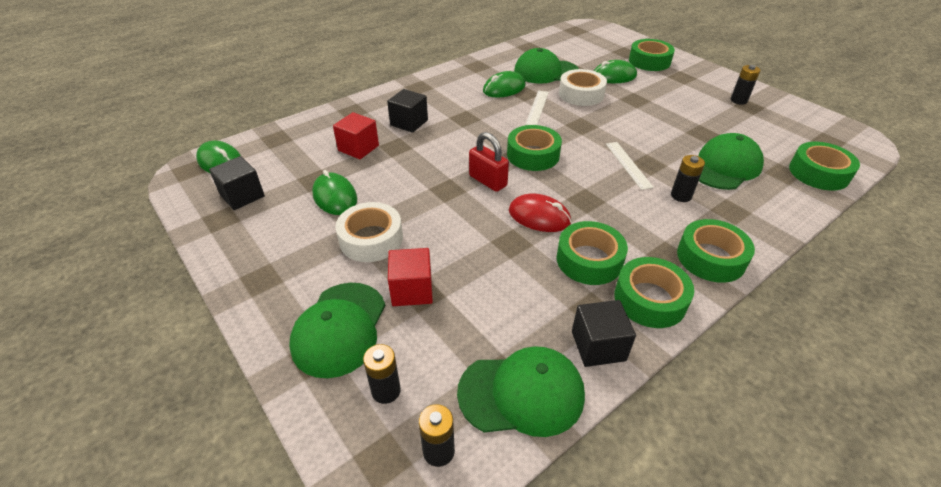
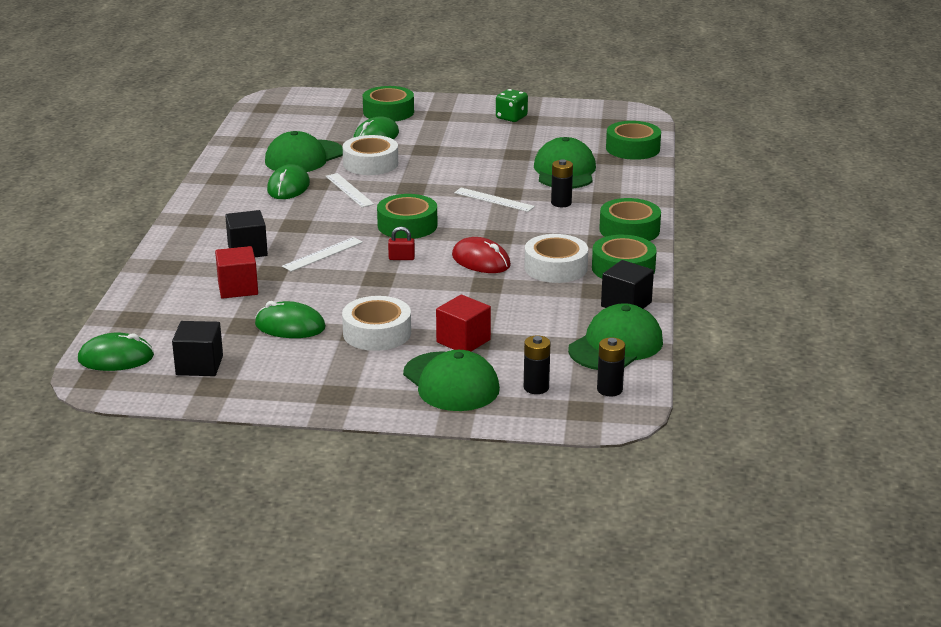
camera: 45 degrees left, 15 degrees down
red padlock [469,132,509,192] -> red padlock [388,227,415,260], size x0.57
red mouse [509,194,571,232] -> red mouse turned 60 degrees clockwise [452,237,511,273]
green tape [556,221,628,285] -> white tape [524,234,588,283]
black battery [731,65,760,105] -> green dice [496,89,528,122]
none -> white ruler [282,237,363,272]

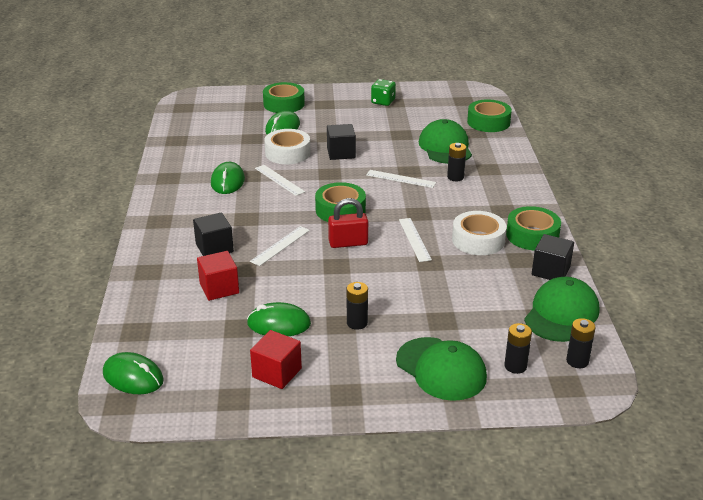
camera: 10 degrees left, 5 degrees up
green mouse [78,333,154,371] -> green mouse turned 45 degrees clockwise [103,352,164,394]
black cube [172,321,223,376] -> black cube moved to [327,124,356,160]
green cap [265,131,343,172] -> none
white tape [342,296,411,351] -> black battery [347,282,368,330]
red padlock [388,227,415,260] -> red padlock [328,198,368,248], size x1.75
red cube [436,295,491,352] -> red cube moved to [250,330,302,389]
red mouse [452,237,511,273] -> white ruler [399,218,432,262]
green tape [599,198,661,241] -> none

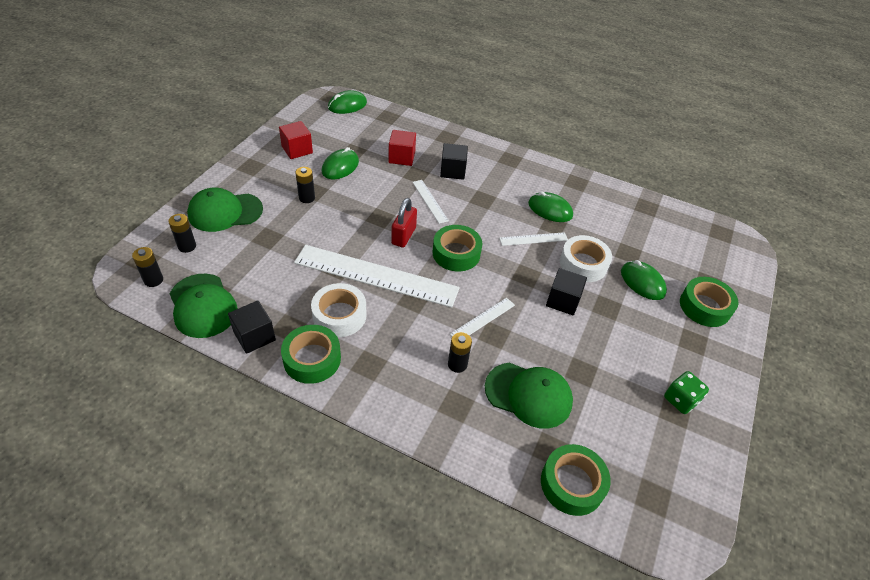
camera: 115 degrees right, 15 degrees up
white ruler [399,218,432,262] -> white ruler [294,245,460,308], size x2.23

